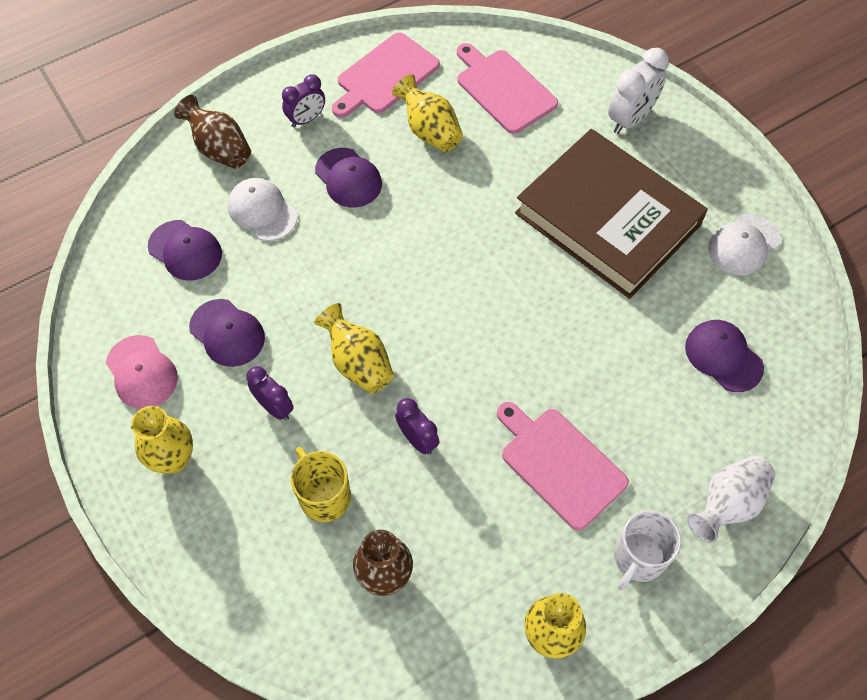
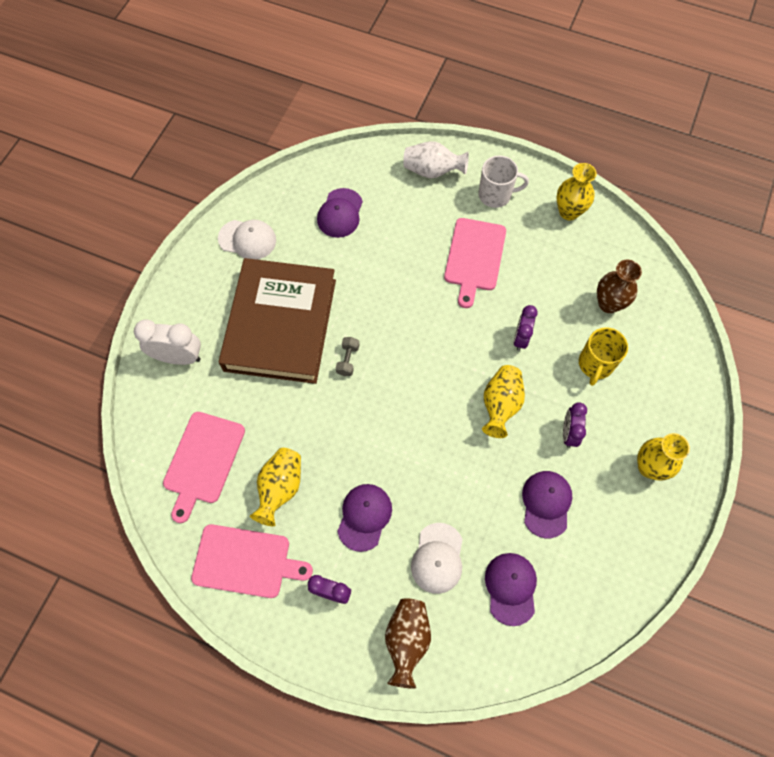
camera: 125 degrees left, 5 degrees up
pink cap [106,335,178,409] -> none
none -> grey dumbbell [336,337,359,376]

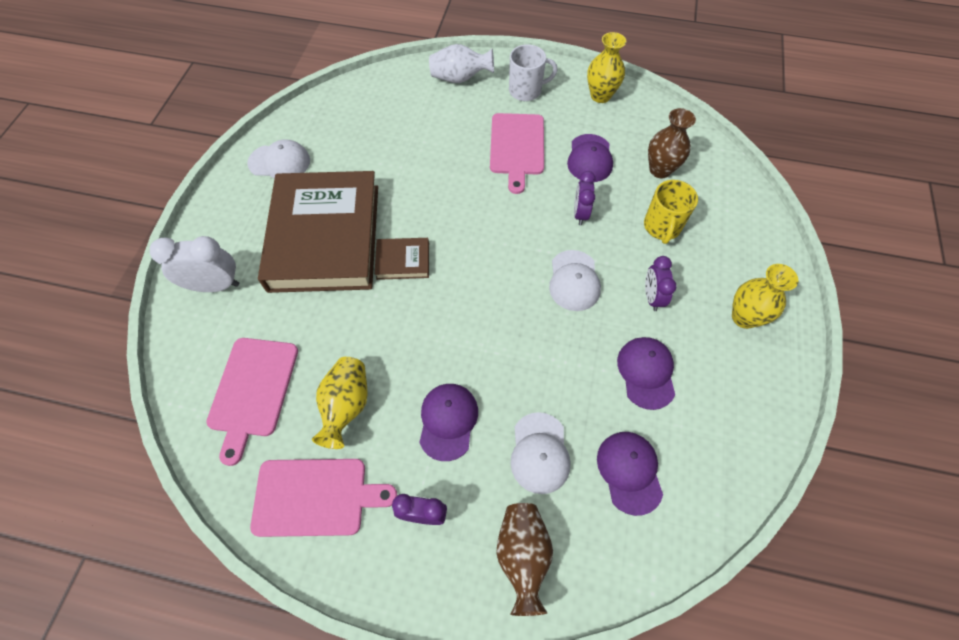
camera: 10 degrees left, 5 degrees down
purple cap [317,188,363,238] -> purple cap moved to [567,134,613,182]
grey dumbbell [336,337,359,376] -> brown book [375,238,429,280]
yellow vase [482,365,525,438] -> white cap [549,250,601,311]

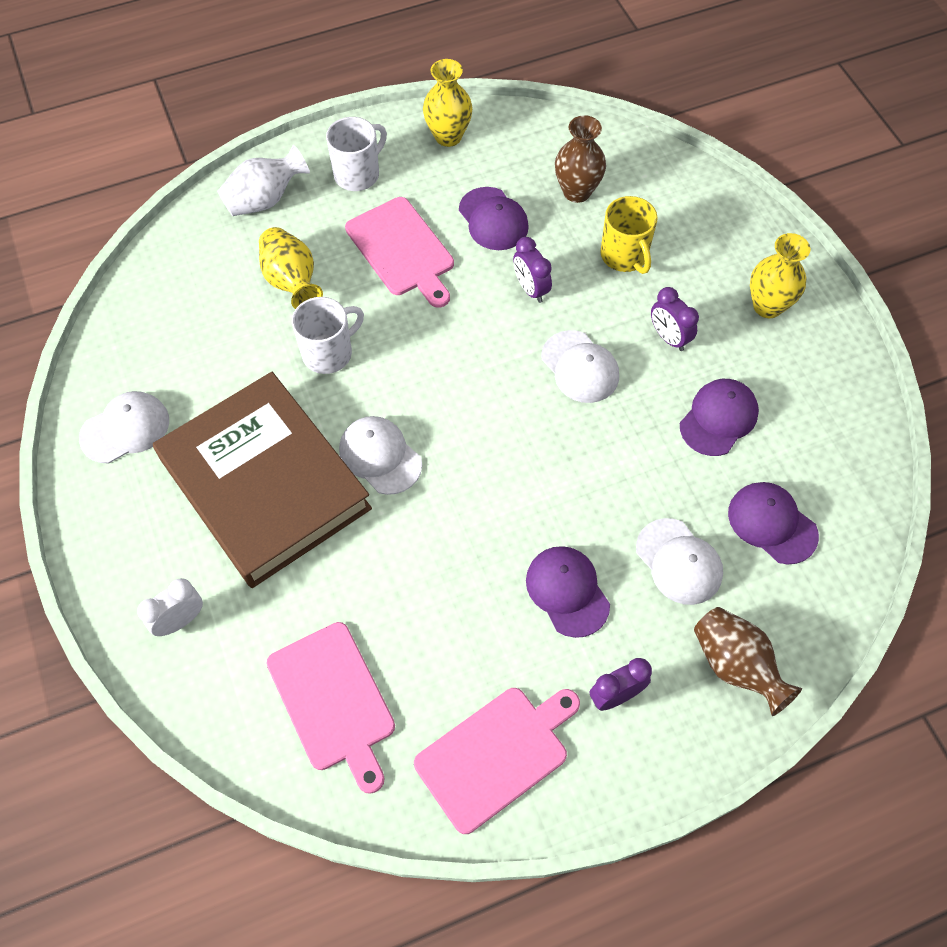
camera: 35 degrees left, 0 degrees up
white clock [150,236,239,292] -> white clock [137,578,203,636], size x0.66
yellow vase [312,357,368,449] -> yellow vase moved to [259,227,323,309]
brown book [375,238,429,280] -> white cap [339,416,422,495]
purple cap [617,337,675,410] -> purple cap turned 75 degrees clockwise [680,379,759,456]
none -> white mug [292,297,364,374]

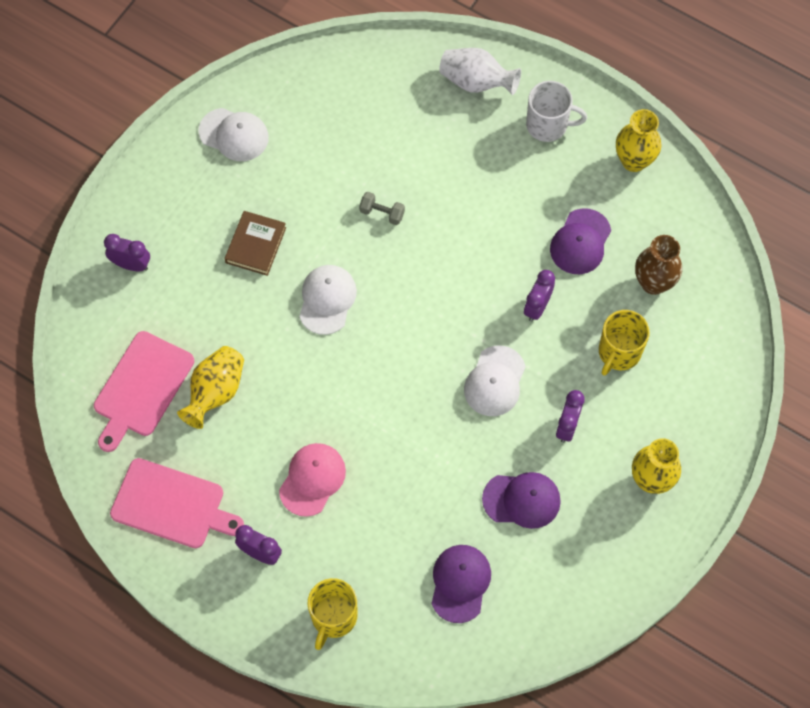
camera: 55 degrees right, 5 degrees up
white clock [137,578,203,636] -> purple clock [104,234,150,271]
brown book [153,372,372,588] -> brown book [225,211,286,276], size x0.40
yellow vase [259,227,323,309] -> yellow vase moved to [177,346,244,429]
white mug [292,297,364,374] -> grey dumbbell [359,192,405,225]
pink cutting board [345,197,454,308] -> none
purple cap [526,546,610,638] -> pink cap [279,443,346,517]
white cap [636,518,723,605] -> none
brown vase [694,607,802,716] -> yellow mug [308,578,357,650]

